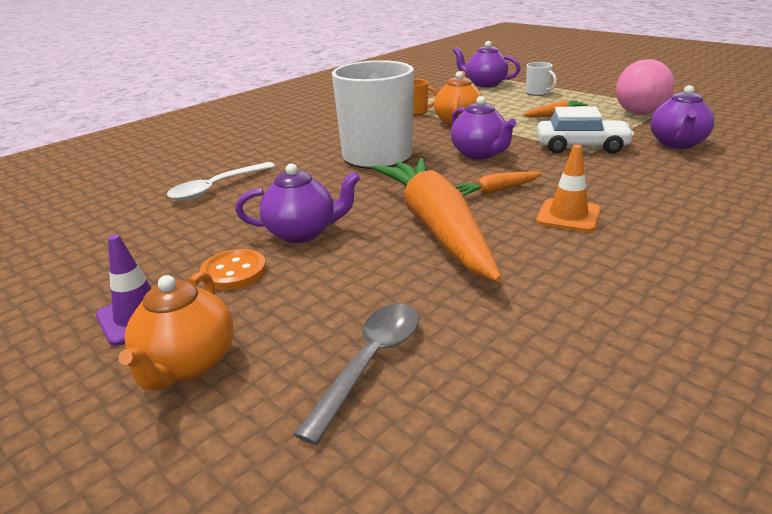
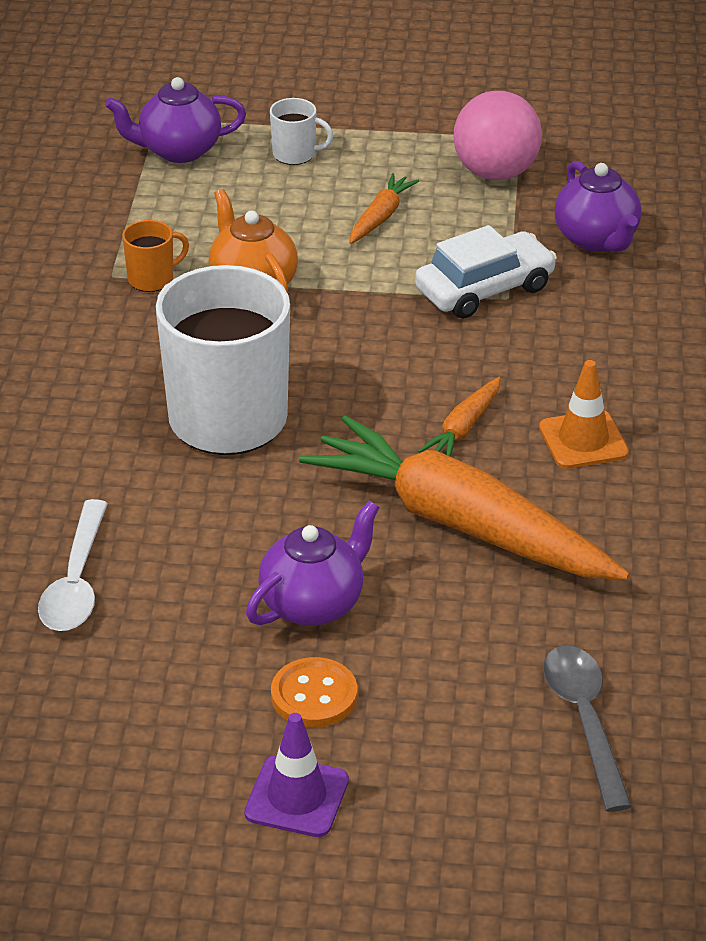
camera: 40 degrees left, 10 degrees up
orange teapot [118,271,234,390] -> none
purple teapot [451,96,516,160] -> none

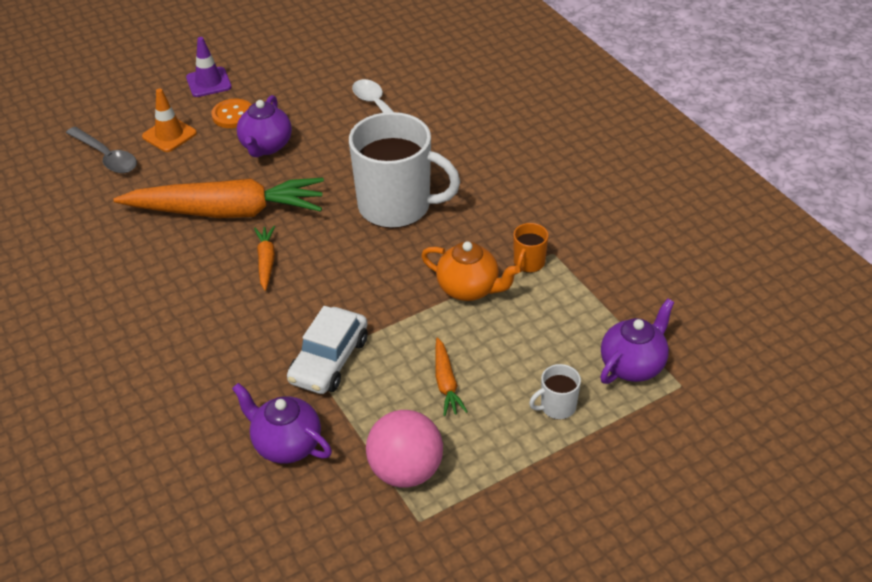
camera: 145 degrees right, 5 degrees up
orange traffic cone [539,360,629,469] -> orange traffic cone moved to [142,88,197,152]

